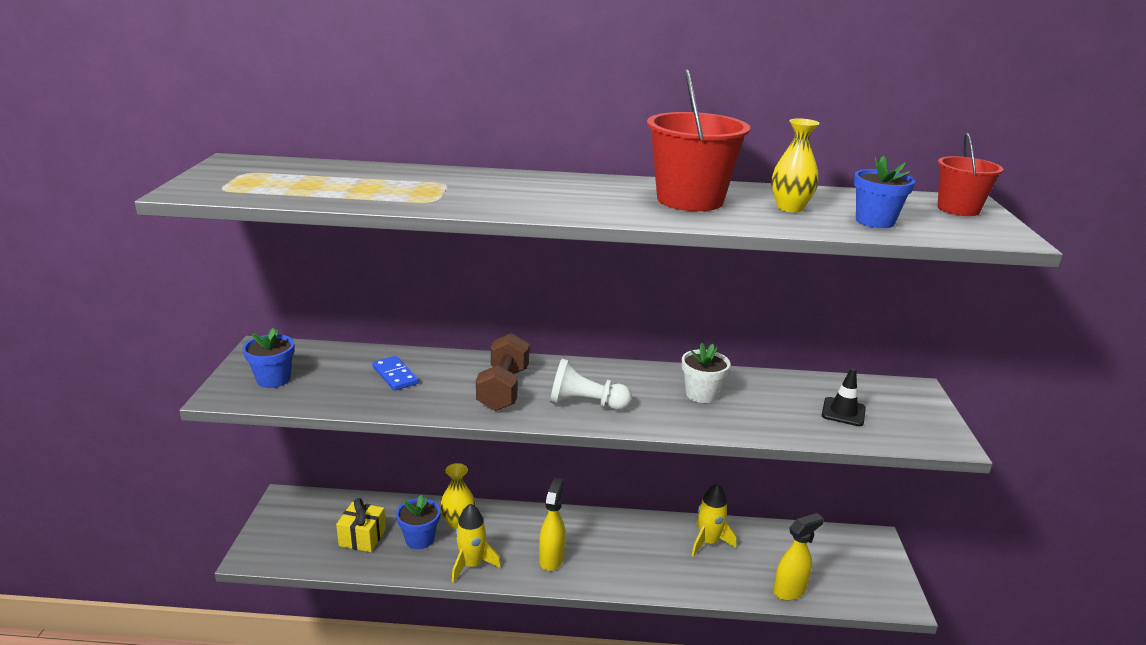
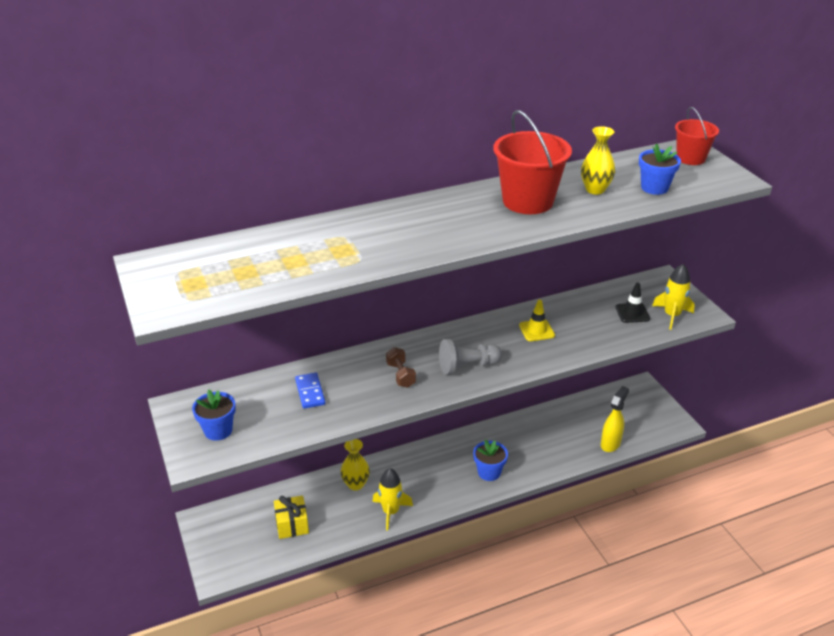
camera: 25 degrees left, 10 degrees up
blue domino [372,356,419,391] -> blue domino turned 45 degrees clockwise [295,373,325,409]
blue flower pot [396,495,440,549] -> blue flower pot moved to [473,439,508,481]
brown dumbbell [476,333,530,411] -> brown dumbbell [386,347,416,388], size x0.60
yellow spray bottle [539,478,566,571] -> none
white pawn [550,359,632,410] -> grey pawn [439,339,502,375]
white flower pot [682,343,730,403] -> yellow traffic cone [519,299,555,341]
yellow rocket [691,483,736,557] -> yellow rocket moved to [652,264,695,330]

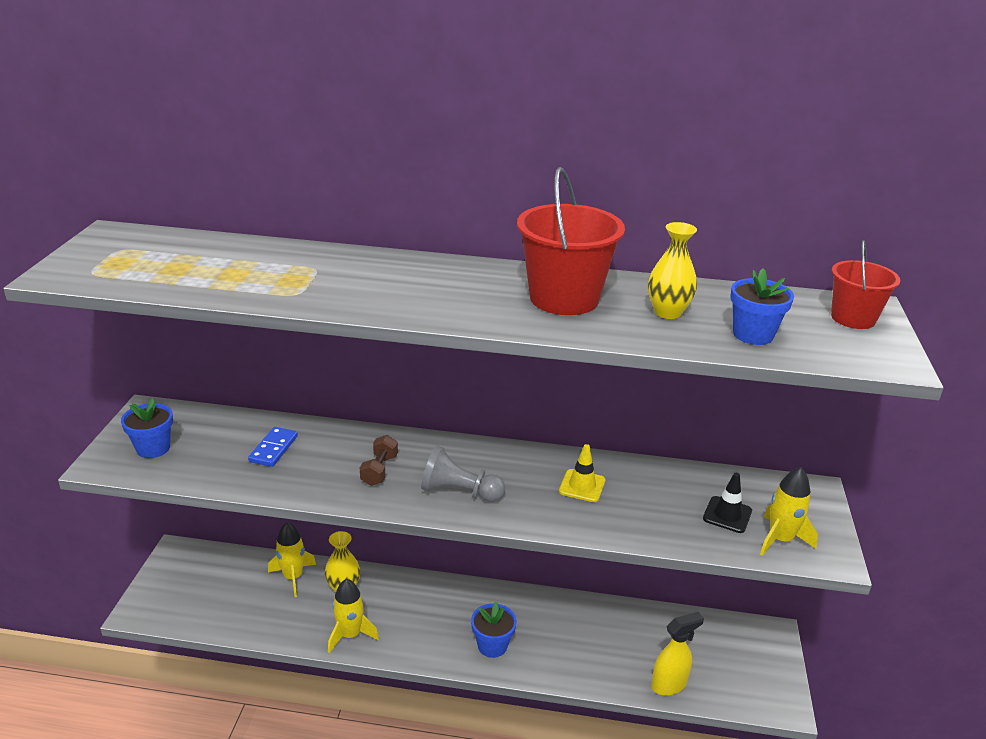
camera: 30 degrees right, 5 degrees down
yellow gift [274,495,309,539] -> none
none -> yellow rocket [268,522,316,597]

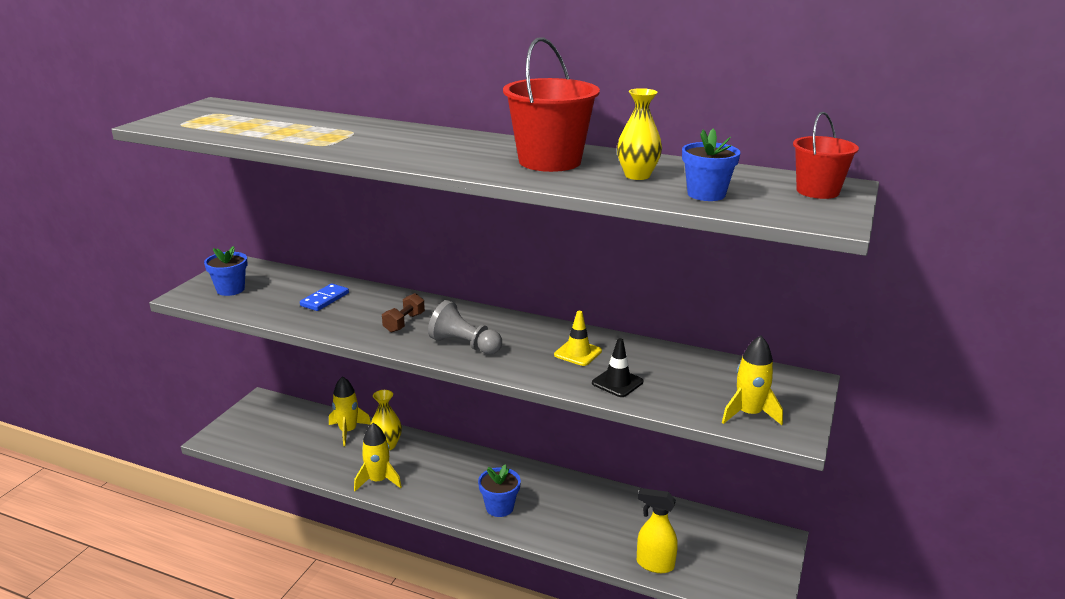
camera: 15 degrees right, 5 degrees down
yellow spray bottle [651,612,704,695] -> yellow spray bottle turned 150 degrees counterclockwise [637,488,678,573]
black traffic cone [703,473,752,533] -> black traffic cone moved to [592,338,643,397]

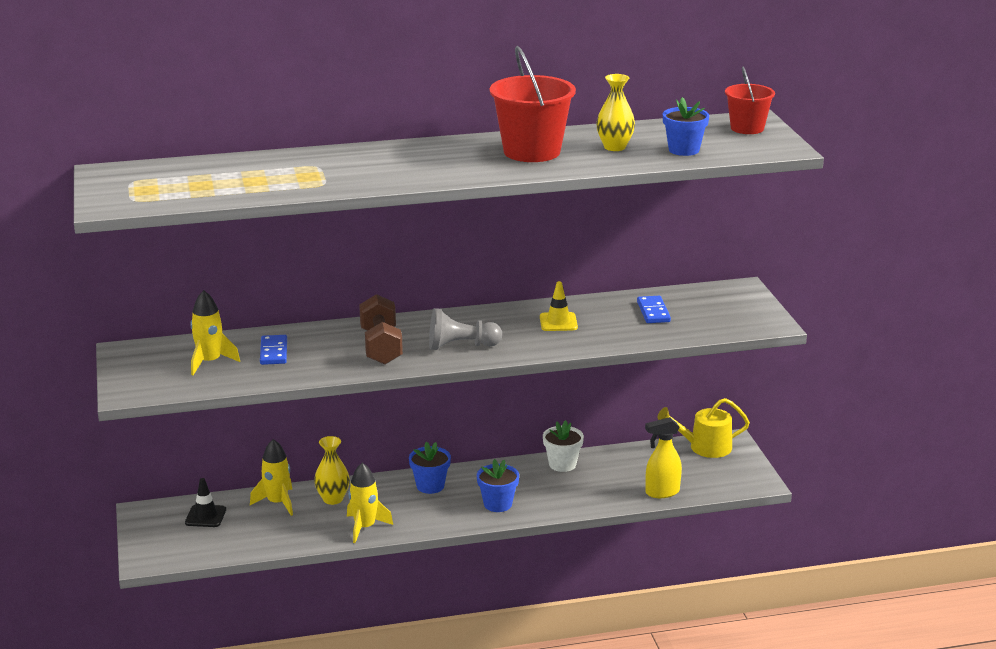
camera: 35 degrees left, 0 degrees up
blue flower pot [204,246,248,296] -> blue flower pot moved to [409,442,451,494]
brown dumbbell [382,293,425,333] -> brown dumbbell [359,294,403,365], size x1.65
black traffic cone [592,338,643,397] -> black traffic cone moved to [185,478,226,527]
yellow rocket [722,335,783,425] -> yellow rocket moved to [190,290,240,375]
none -> white flower pot [543,420,584,472]
none -> blue domino [637,296,671,323]
none -> yellow watering can [657,398,750,458]

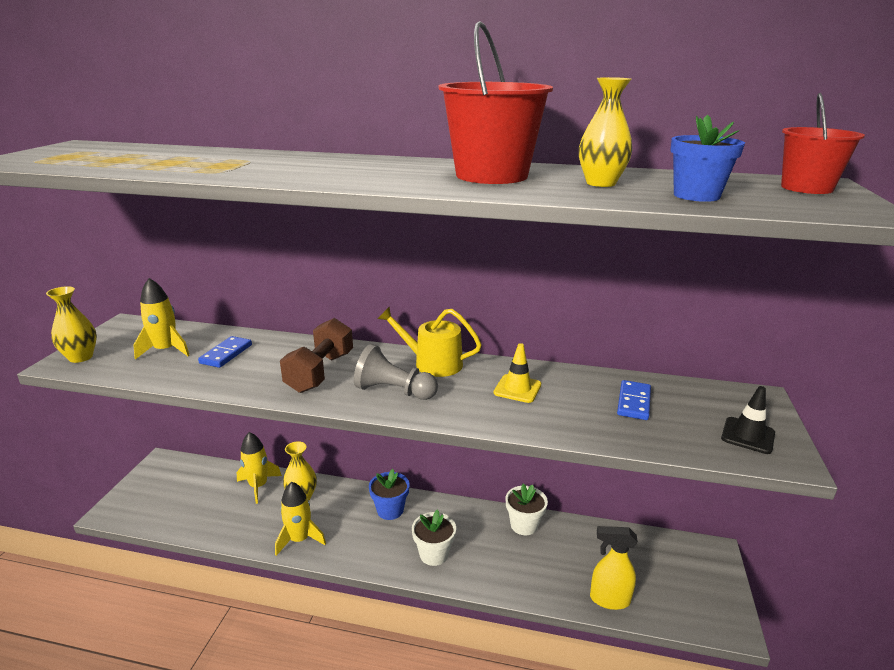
camera: 25 degrees right, 0 degrees up
black traffic cone [185,478,226,527] -> black traffic cone moved to [721,386,775,454]
blue flower pot [477,459,519,512] -> white flower pot [412,510,456,566]
yellow watering can [657,398,750,458] -> yellow watering can moved to [378,307,482,377]
none -> yellow vase [46,286,97,363]

